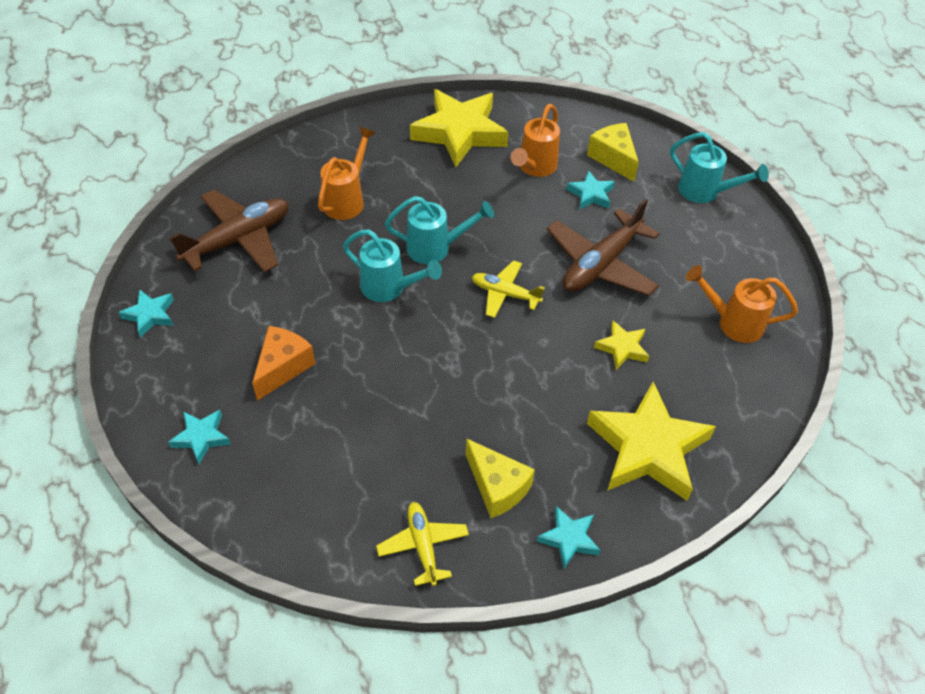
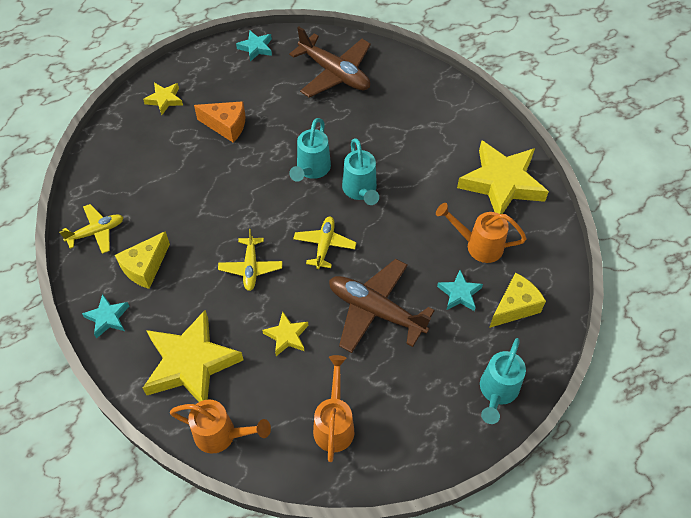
camera: 80 degrees right, 5 degrees up
turquoise star [168,410,231,464] -> yellow star [143,83,183,115]
orange watering can [318,127,375,220] -> orange watering can moved to [170,399,271,453]
none -> yellow plane [218,229,282,291]

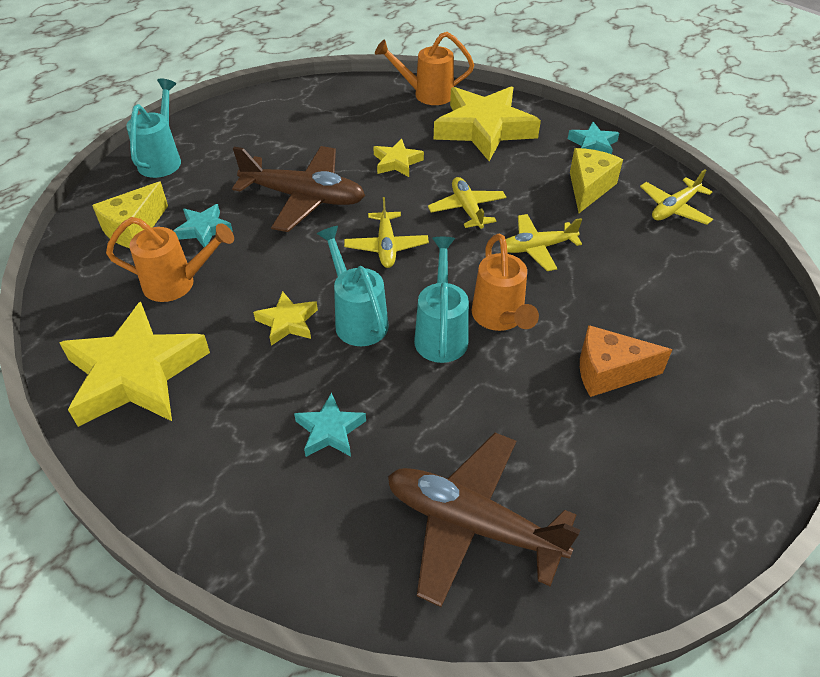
camera: 165 degrees right, 10 degrees down
yellow star [143,83,183,115] -> yellow star moved to [253,291,318,346]
turquoise star [236,30,272,62] -> turquoise star moved to [294,392,366,457]
orange watering can [313,355,354,462] -> orange watering can moved to [471,234,539,331]
none -> yellow plane [500,214,582,271]

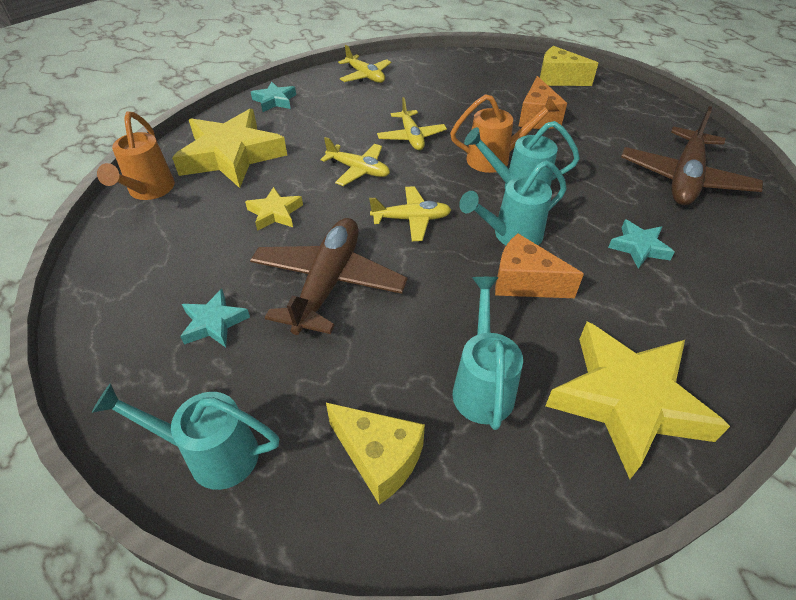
camera: 90 degrees left, 0 degrees up
orange watering can [106,217,234,302] -> turquoise watering can [453,277,523,430]
turquoise star [174,204,233,247] -> turquoise star moved to [180,289,250,347]
yellow star [253,291,318,346] -> orange cheese [495,233,584,298]
yellow plane [428,177,506,230] -> yellow plane turned 135 degrees counterclockwise [320,137,390,186]
yellow cheese [570,148,623,213] -> yellow cheese moved to [540,46,598,86]

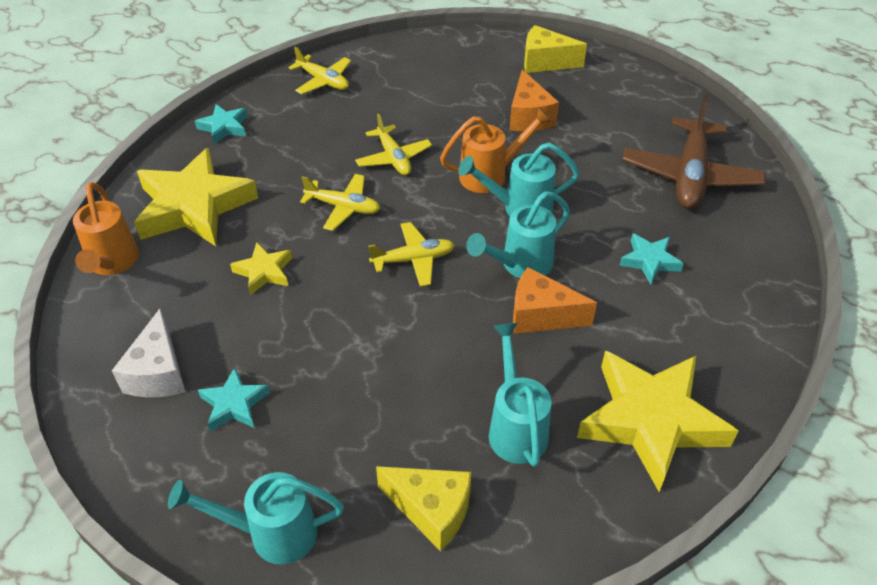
camera: 10 degrees left, 0 degrees up
brown plane [250,218,408,335] -> none
none -> white cheese [112,309,186,397]

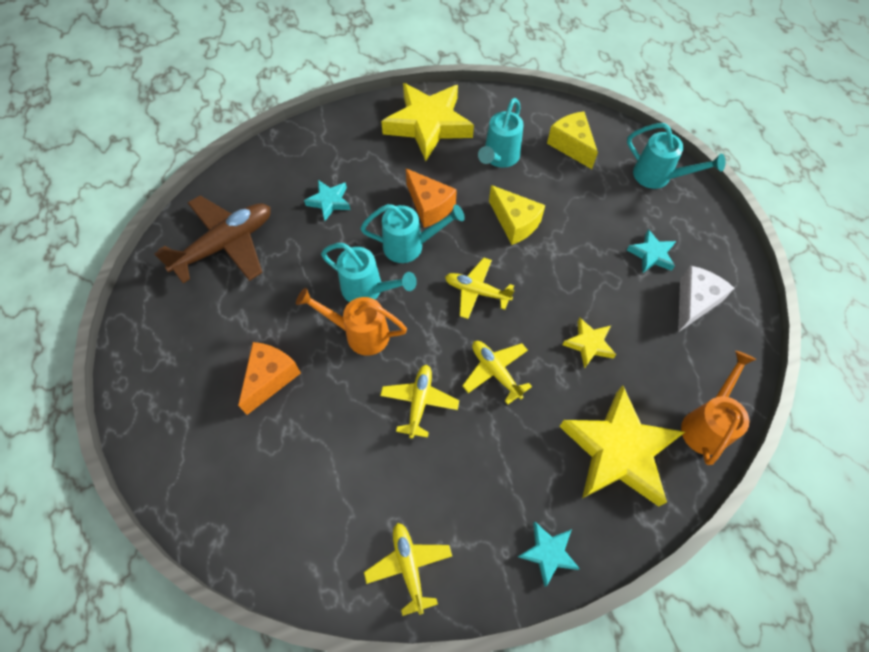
camera: 145 degrees left, 15 degrees up
yellow cheese [524,25,587,73] -> yellow cheese moved to [489,185,545,245]

